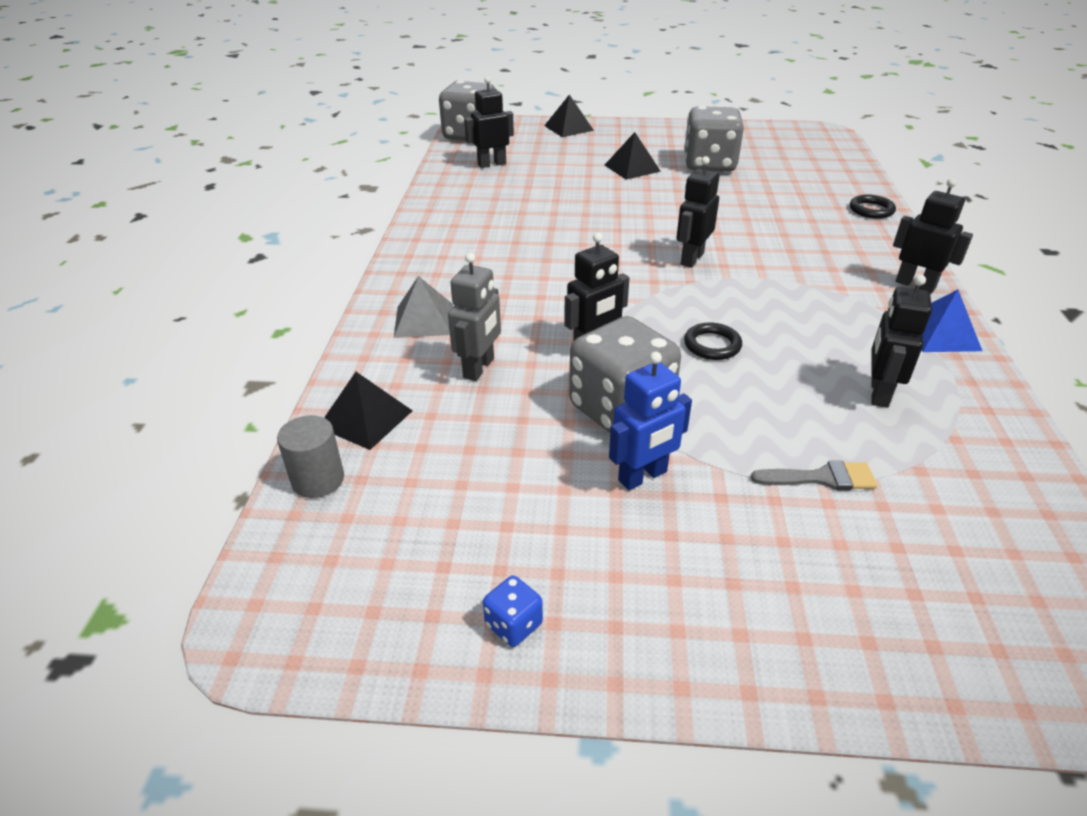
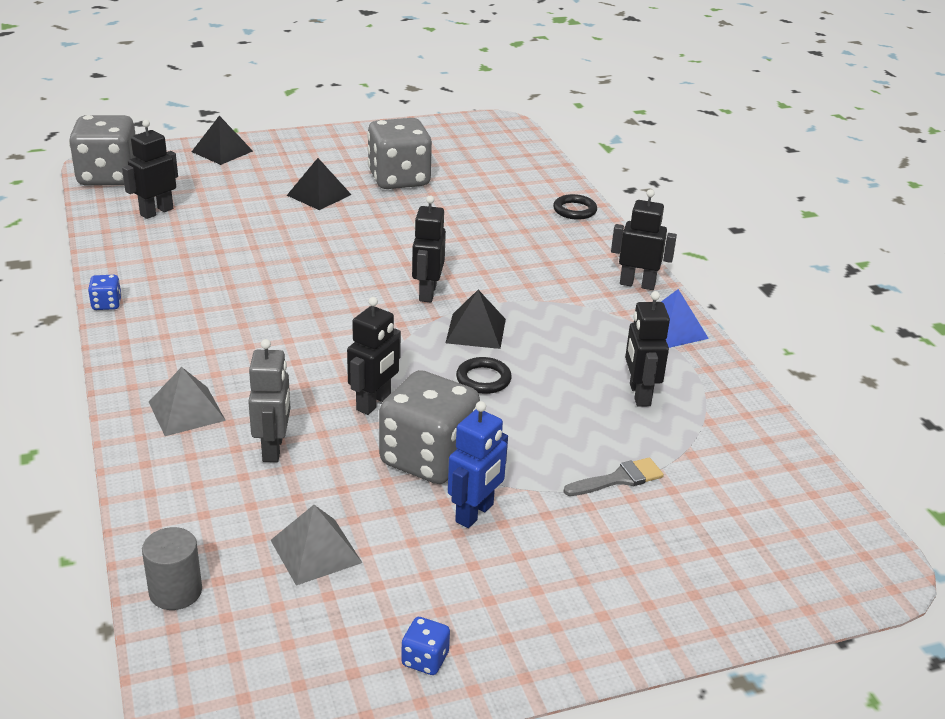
camera: 25 degrees left, 5 degrees down
black pyramid [324,372,413,450] -> black pyramid moved to [446,290,506,349]
none -> blue dice [88,275,122,310]
none -> grey pyramid [271,505,362,586]

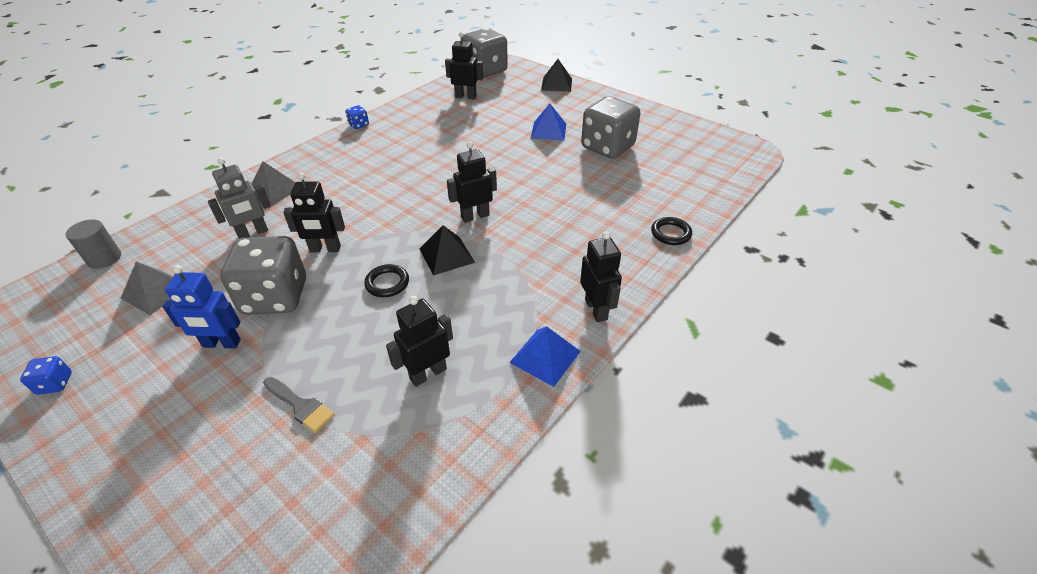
camera: 60 degrees right, 10 degrees up
black pyramid [287,158,351,210] -> blue pyramid [531,104,566,141]

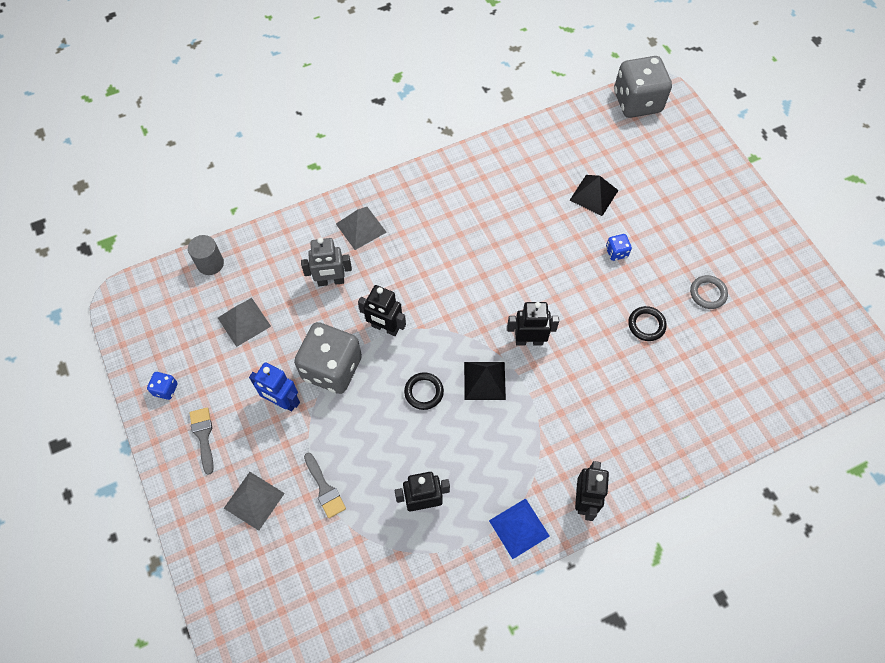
camera: 25 degrees right, 20 degrees up
blue dice [345,105,369,129] -> blue dice moved to [606,234,632,261]
black robot [445,32,483,99] -> none
blue pyramid [531,104,566,141] -> none
black pyramid [541,59,572,92] -> black pyramid moved to [570,175,619,216]
grey dice [581,96,640,159] -> grey ring [690,275,728,309]
black ring [651,217,692,245] -> black ring moved to [628,306,667,341]
none -> grey brush [190,407,214,475]
none -> grey pyramid [224,472,285,531]

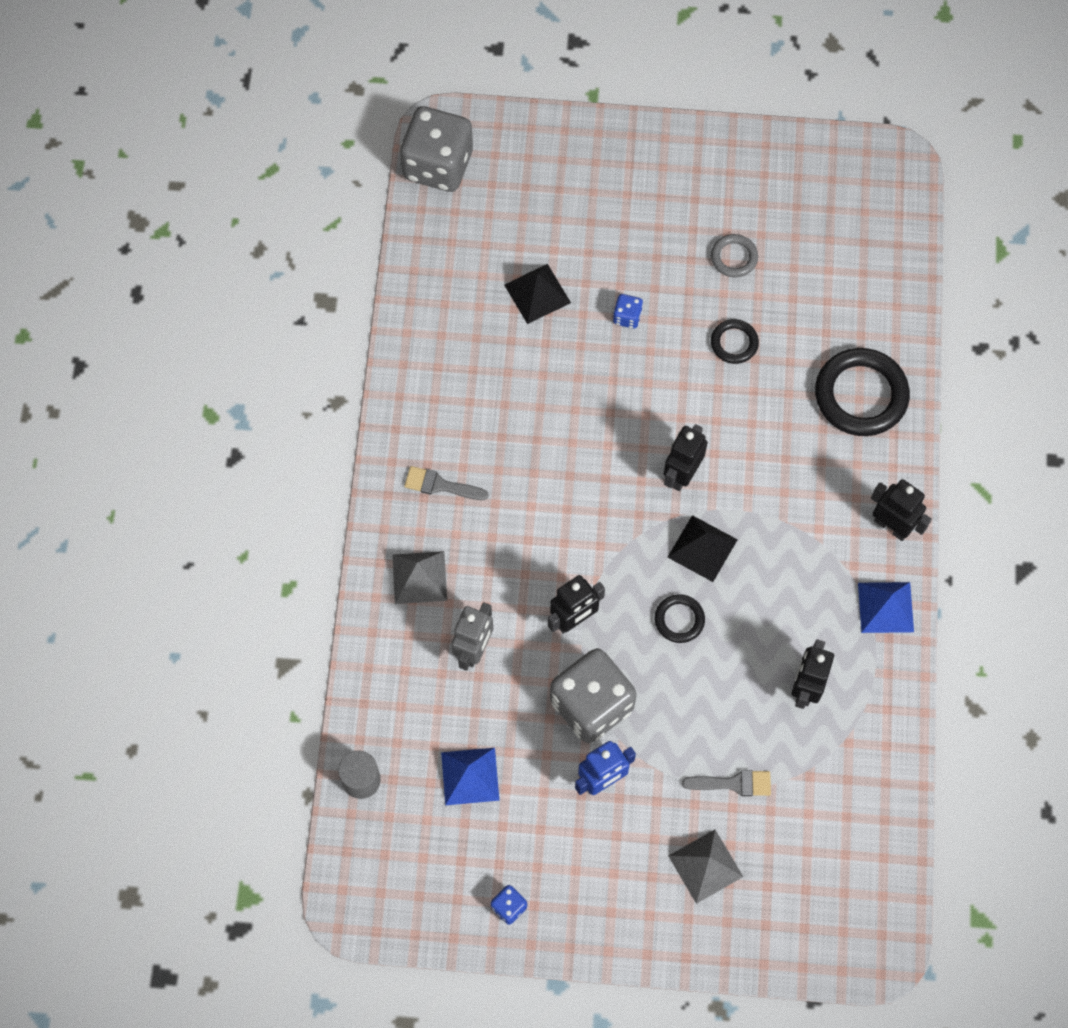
camera: 60 degrees left, 5 degrees up
grey brush [190,407,214,475] -> grey brush moved to [404,466,489,500]
grey pyramid [218,298,271,347] -> blue pyramid [441,748,500,805]
none -> black ring [815,348,910,436]

